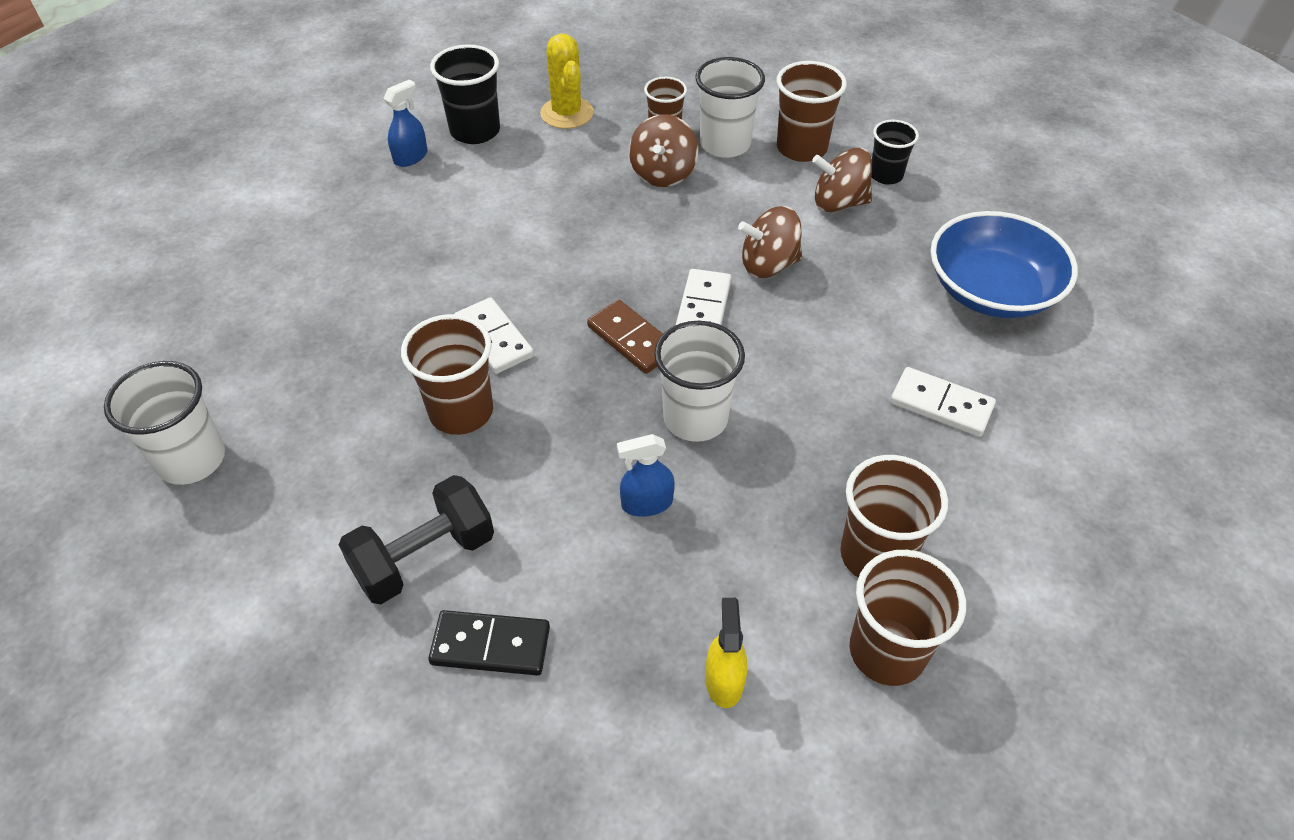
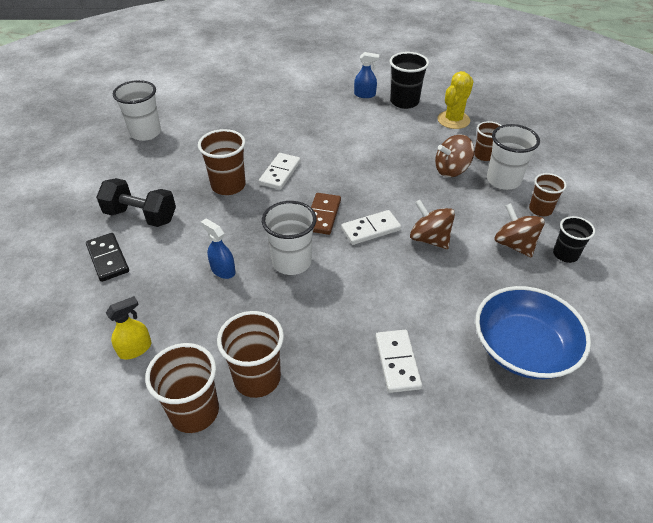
camera: 55 degrees right, 5 degrees down
brown cup [776,61,847,162] -> brown cup [529,173,567,216], size x0.64

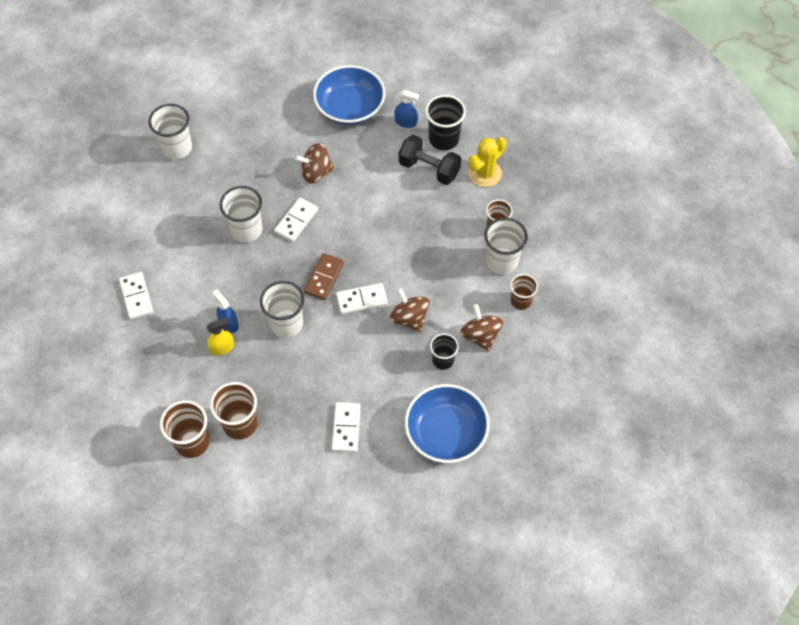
camera: 10 degrees right, 15 degrees up
black domino [86,233,129,282] -> white domino [119,272,153,320]
black dumbbell [96,178,176,227] -> black dumbbell moved to [399,135,461,185]
yellow spray bottle [106,296,152,359] -> yellow spray bottle moved to [207,317,234,356]
brown cup [198,129,246,195] -> white cup [220,186,262,242]
brown spinning top [435,134,474,177] -> brown spinning top moved to [295,143,334,183]
black cup [553,216,595,263] -> black cup moved to [430,333,459,370]
none -> blue bowl [313,65,385,125]

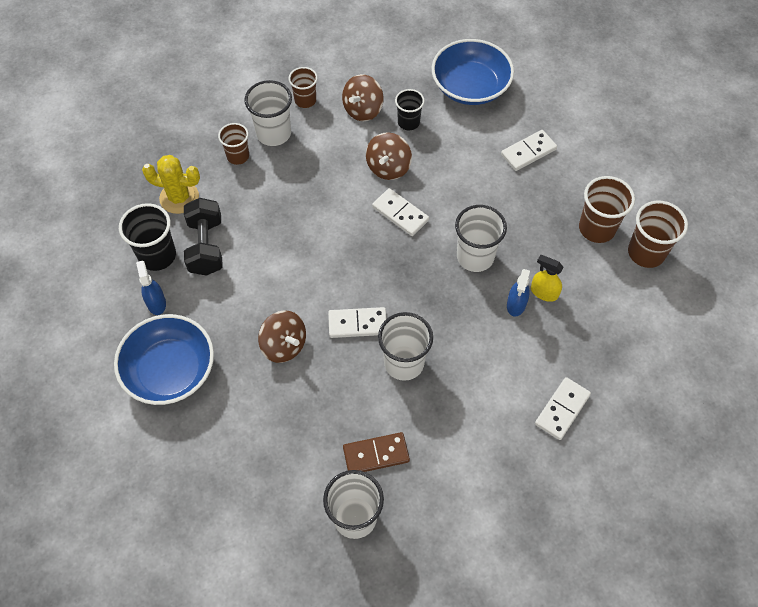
camera: 125 degrees left, 0 degrees up
brown domino [304,253,344,300] -> brown domino moved to [343,432,410,472]

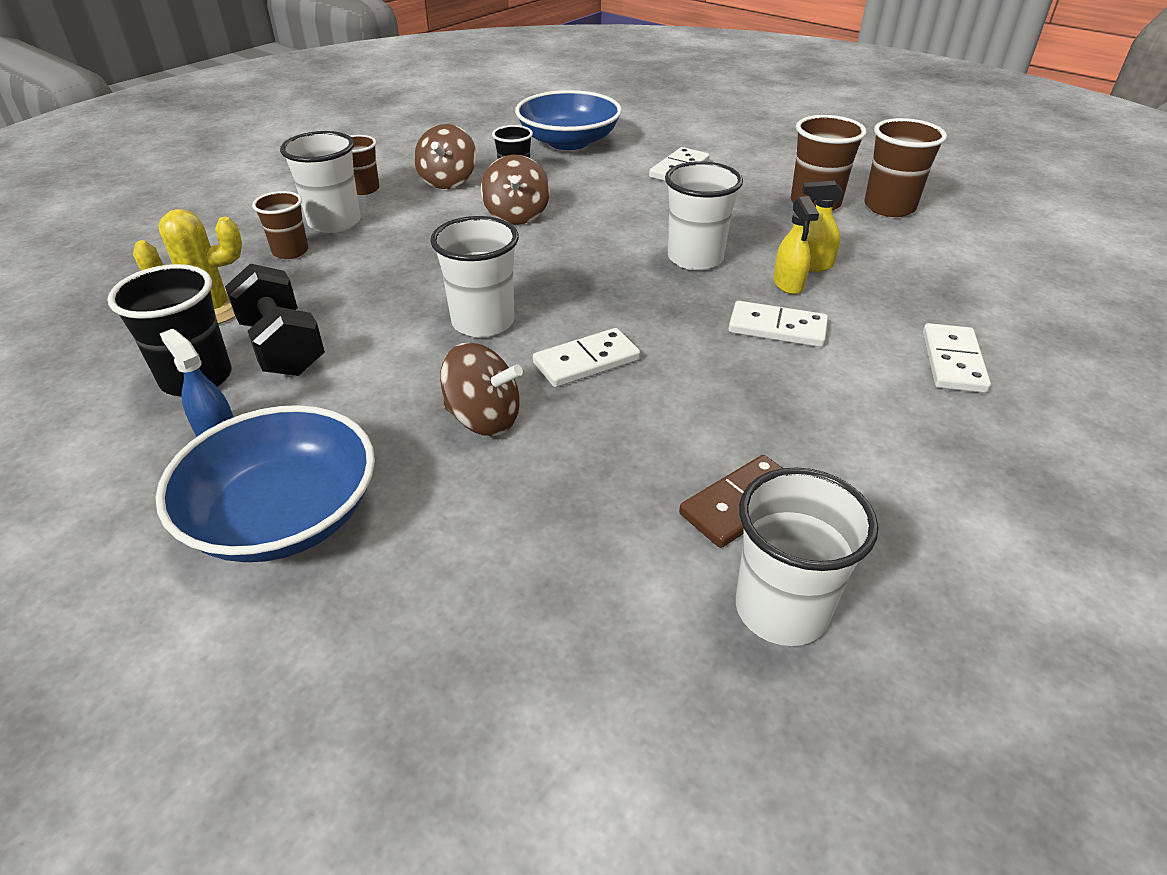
camera: 25 degrees left, 20 degrees down
white domino [372,188,429,236] -> white domino moved to [728,301,828,347]
white cup [378,312,433,381] -> white cup moved to [430,216,519,337]
blue spray bottle [507,269,530,317] -> yellow spray bottle [773,196,819,294]

